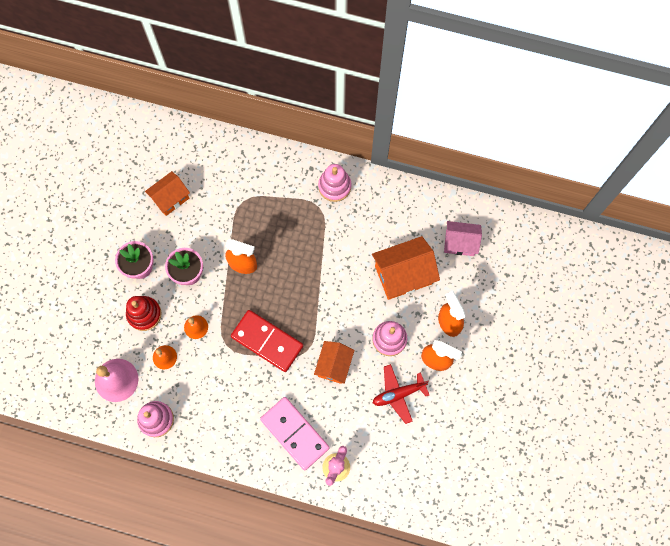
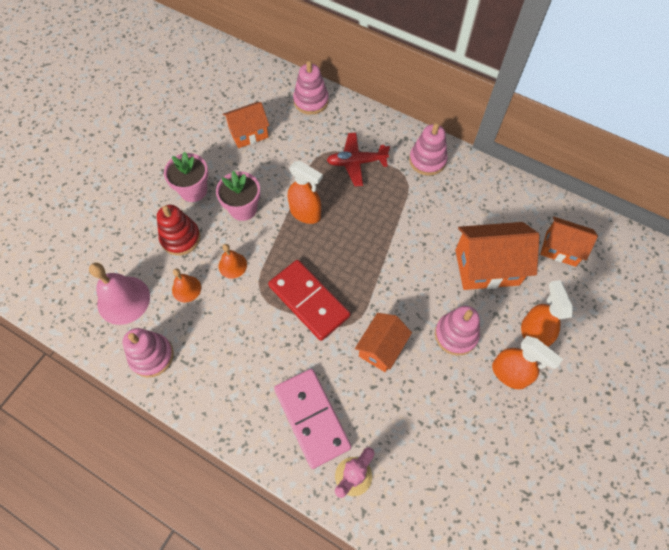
camera: 15 degrees right, 10 degrees down
red plane [373,364,429,424] -> red plane moved to [327,133,390,186]
pink house [444,221,482,256] -> orange house [540,217,598,267]
none -> pink stacking toy [293,61,329,115]

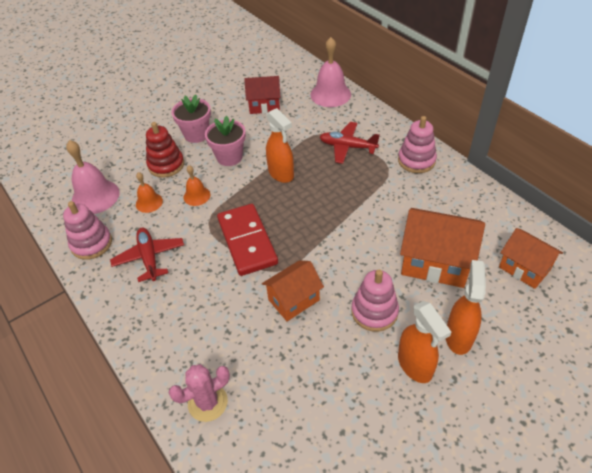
camera: 25 degrees right, 15 degrees down
orange house [223,102,269,148] -> red house [244,76,280,114]
pink domino [274,369,351,469] -> none
pink stacking toy [293,61,329,115] -> pink bell [310,37,351,107]
none -> red plane [110,227,184,282]

